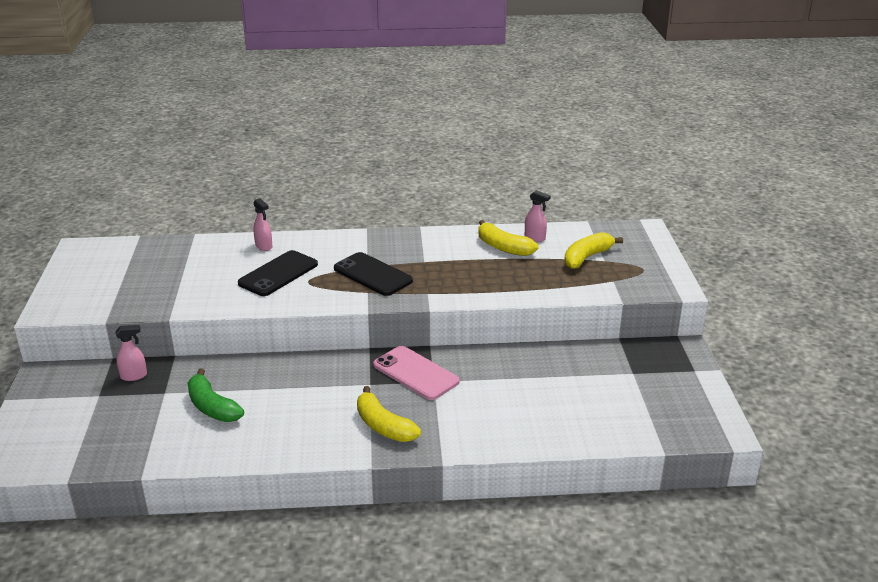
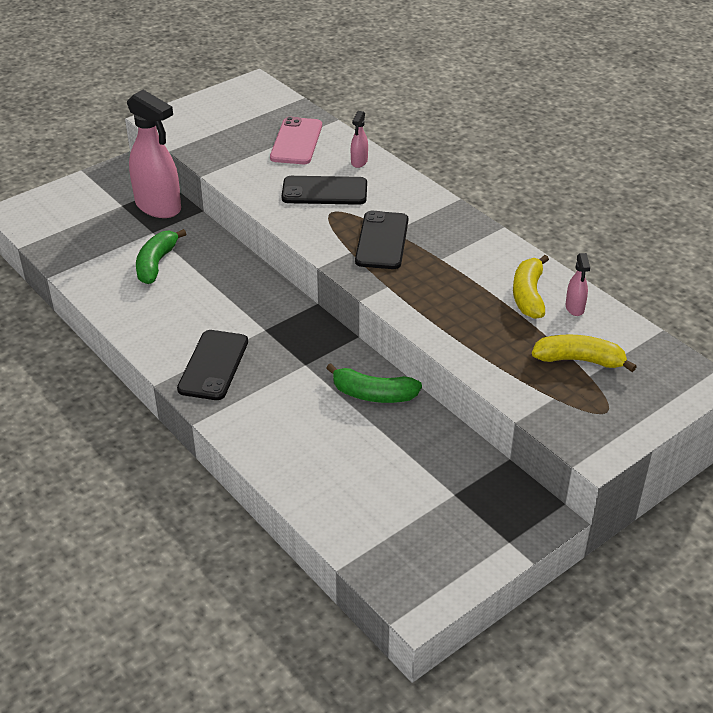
camera: 55 degrees right, 10 degrees up
pink spray bottle [115,325,147,381] -> pink spray bottle [127,90,181,218], size x2.26
yellow banana [357,386,421,442] -> black phone [177,330,248,400]
pink phone [373,346,460,400] -> pink phone moved to [270,117,322,164]
none -> green banana [326,363,422,403]

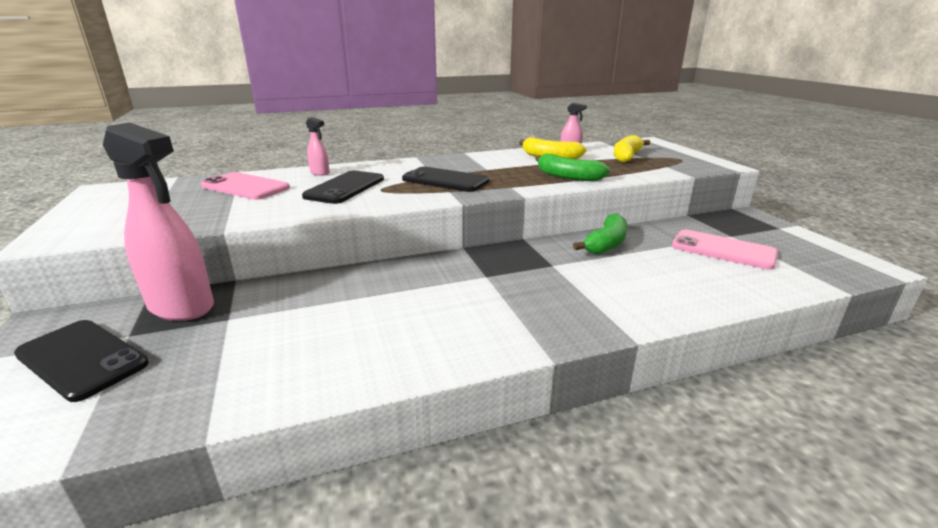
camera: 70 degrees left, 15 degrees down
pink spray bottle [127,90,181,218] -> pink spray bottle turned 60 degrees clockwise [103,122,214,321]
green banana [136,229,186,284] -> green banana moved to [535,154,610,182]
black phone [177,330,248,400] -> black phone moved to [14,320,149,402]
none -> pink phone [672,229,778,270]

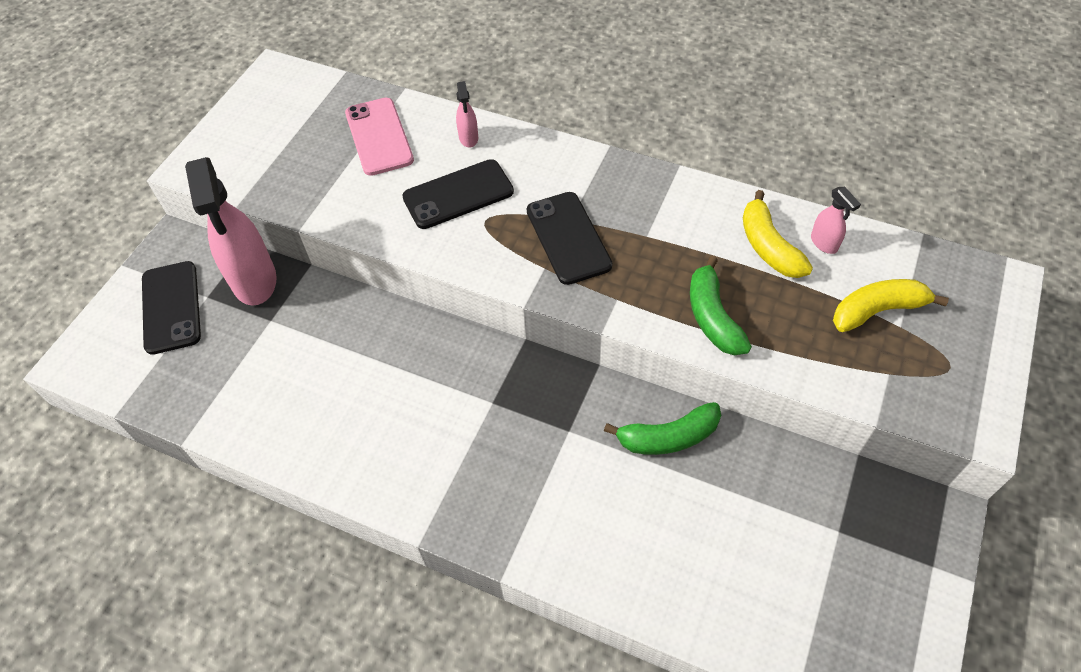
camera: 45 degrees right, 30 degrees up
pink phone [672,229,778,270] -> none

